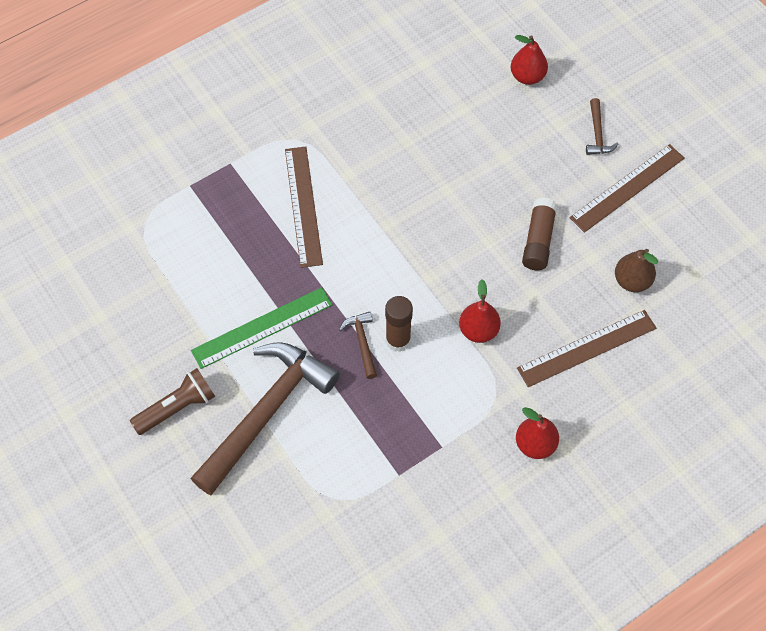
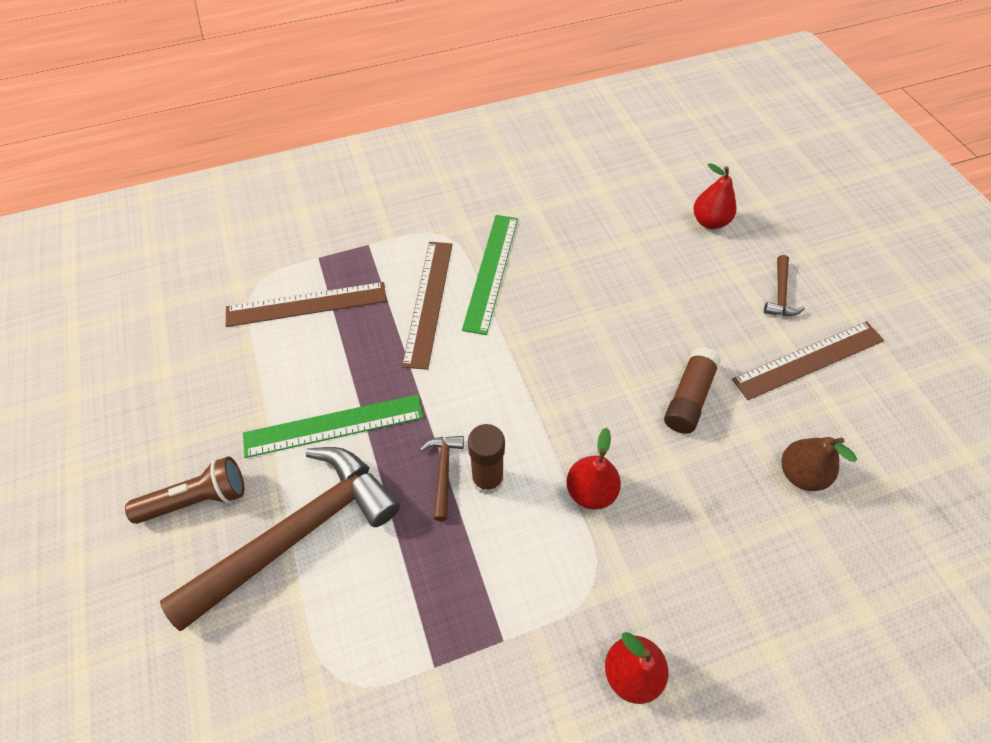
camera: 15 degrees right, 5 degrees down
brown ruler [517,310,656,387] -> brown ruler moved to [226,282,387,327]
none -> green ruler [462,215,518,335]

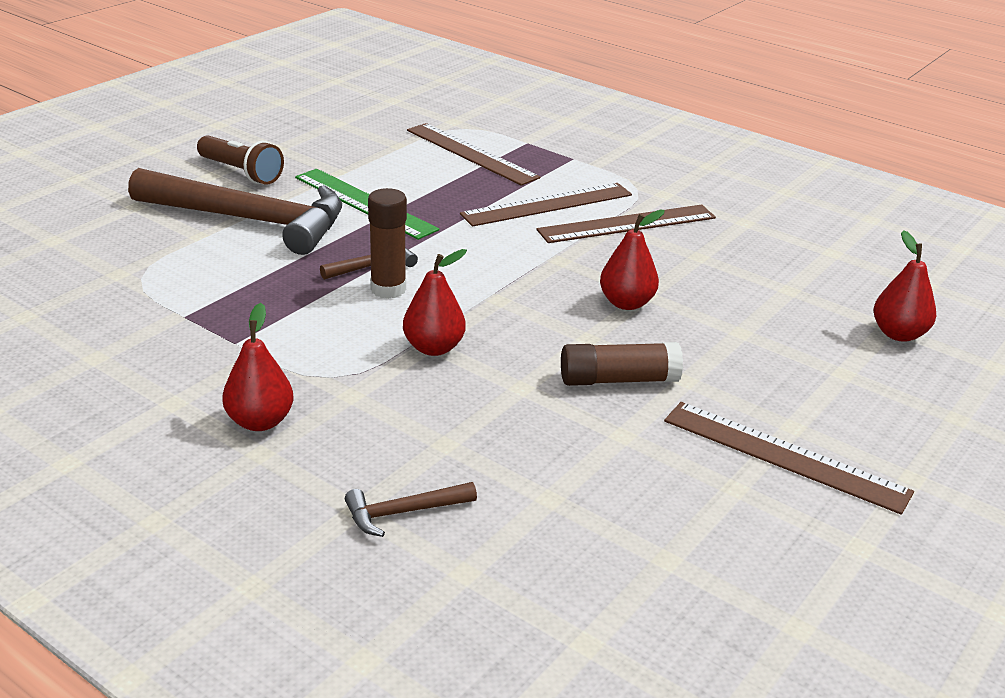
camera: 55 degrees right, 25 degrees down
green ruler [462,215,518,335] -> brown ruler [536,204,716,243]
brown hammer [764,255,805,316] -> brown hammer moved to [345,482,477,537]
brown pear [782,437,857,491] -> none
none -> red pear [600,210,665,310]

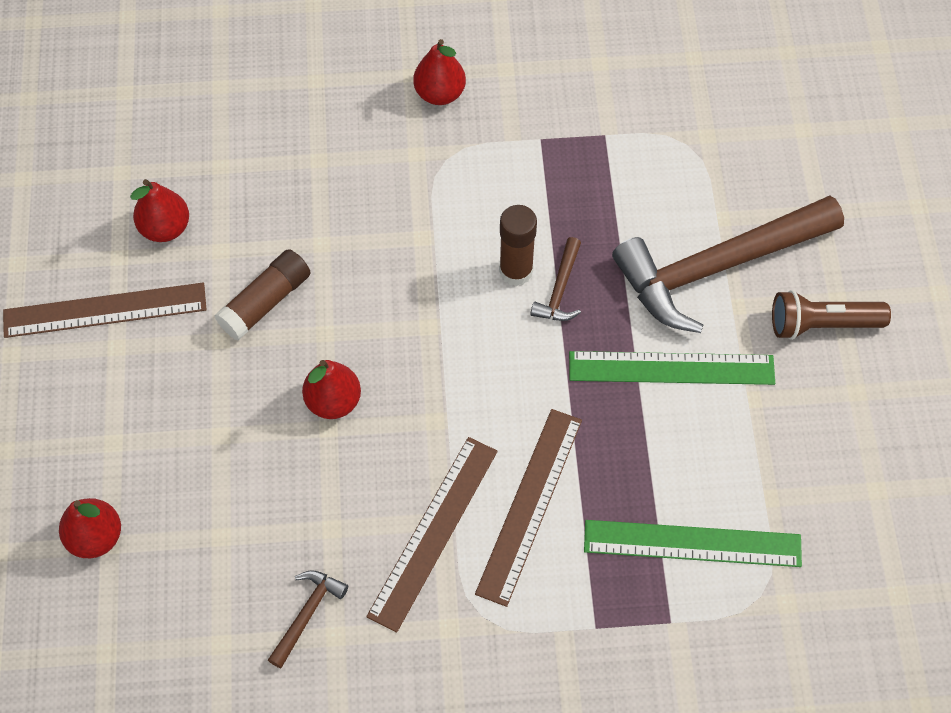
camera: 140 degrees right, 30 degrees up
brown hammer [345,482,477,537] -> brown hammer moved to [268,570,348,668]
red pear [403,249,467,356] -> red pear moved to [130,179,189,242]
brown ruler [407,123,540,186] -> green ruler [584,520,802,567]

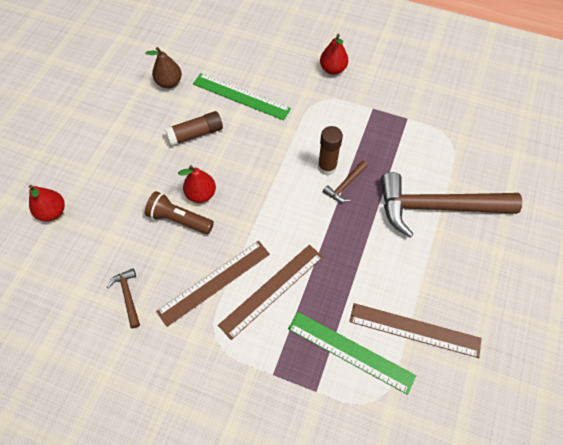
camera: 25 degrees right, 0 degrees up
brown ruler [3,283,207,338] -> brown ruler moved to [349,303,482,358]
red pear [130,179,189,242] -> brown pear [146,47,182,88]
brown hammer [268,570,348,668] -> brown hammer turned 75 degrees counterclockwise [107,268,140,328]
green ruler [569,351,775,385] -> green ruler moved to [193,73,291,120]
brown flashlight [772,290,891,340] -> brown flashlight moved to [145,191,214,234]

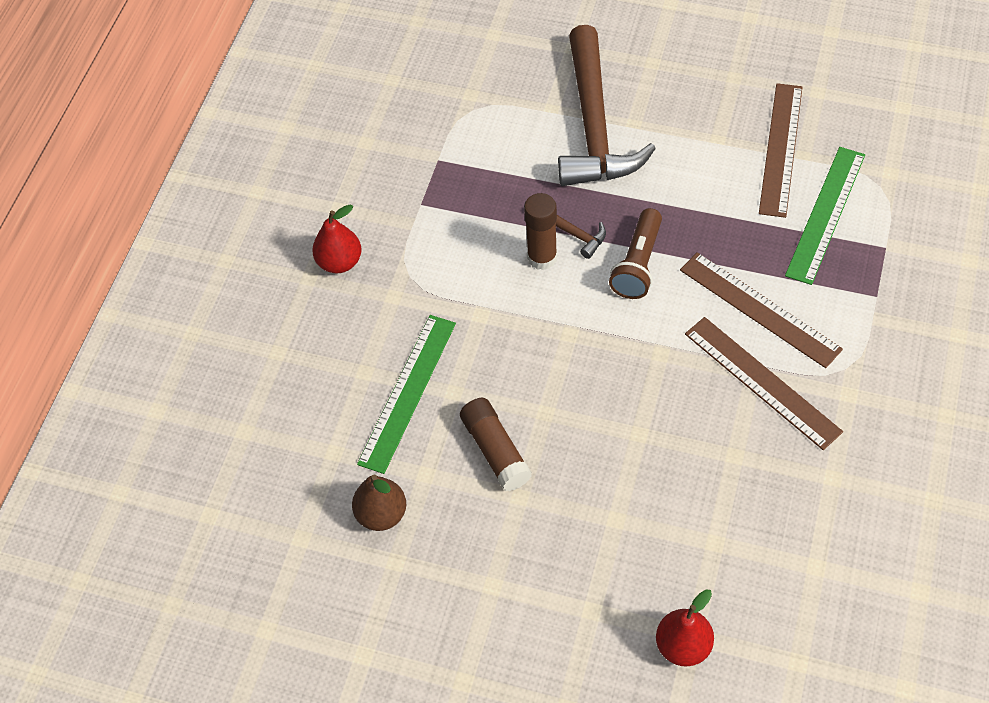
camera: 90 degrees left, 5 degrees down
brown hammer [107,268,140,328] -> none
brown flashlight [145,191,214,234] -> brown flashlight moved to [609,208,662,299]
red pear [178,165,216,203] -> none

